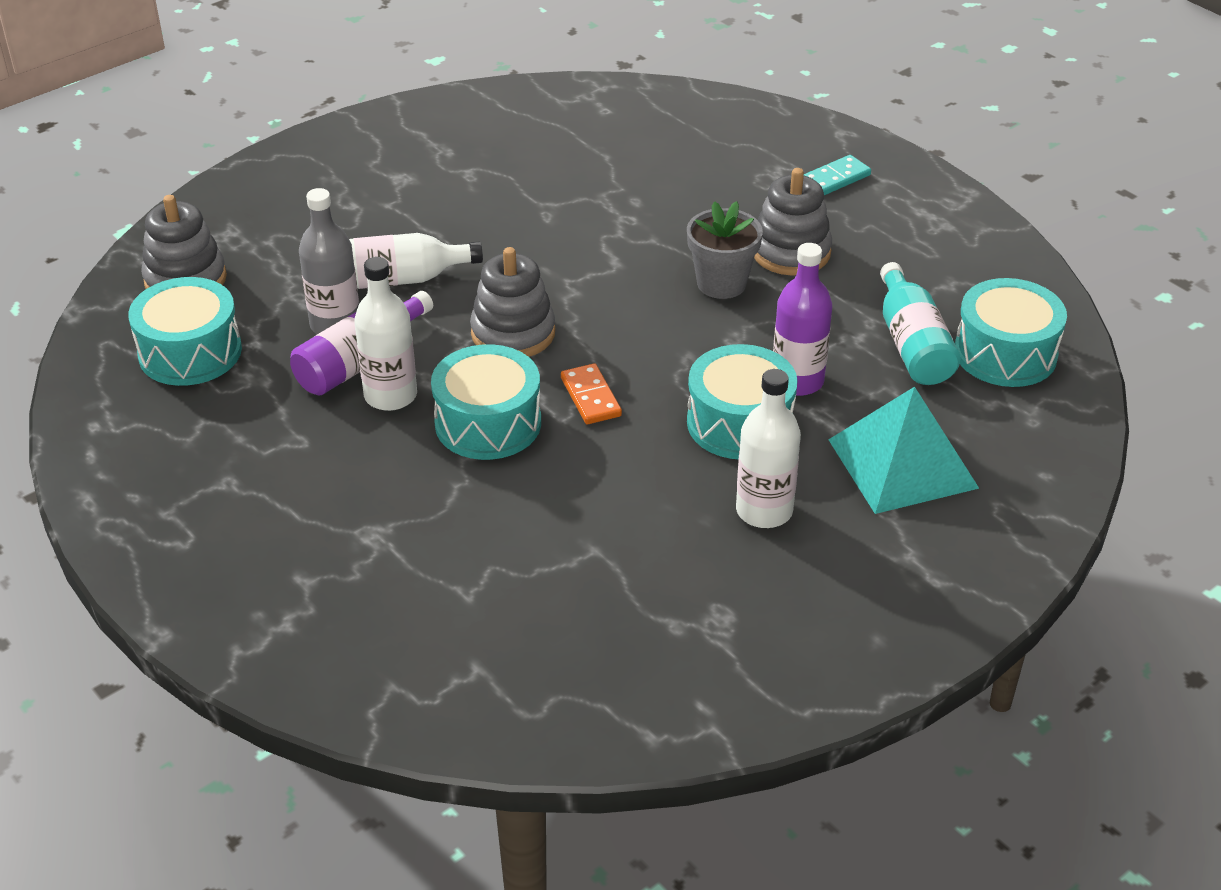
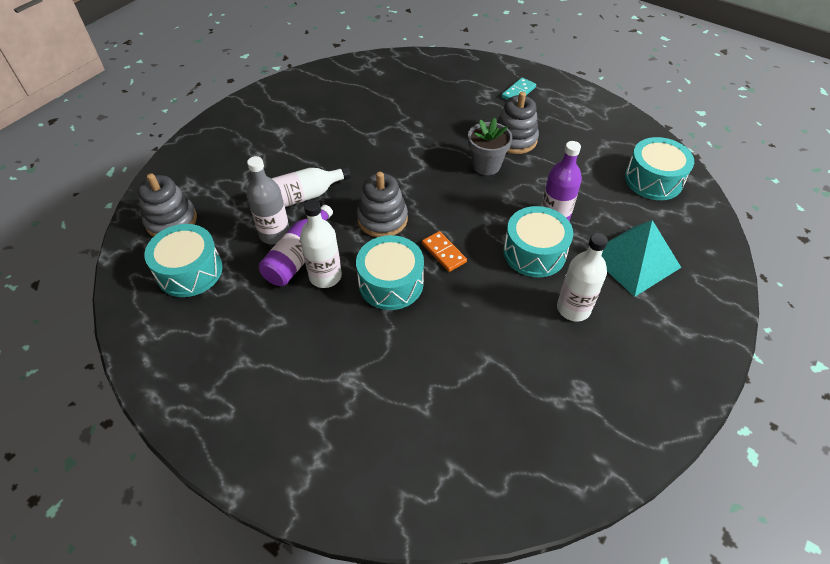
camera: 15 degrees left, 10 degrees up
turquoise bottle [880,262,961,385] -> none

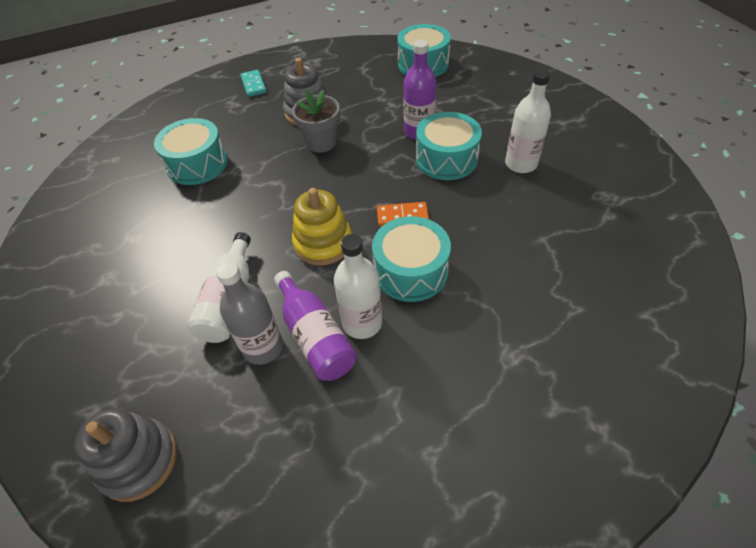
camera: 55 degrees left, 0 degrees up
turquoise drum [144,224,223,297] -> turquoise drum moved to [154,118,228,185]
grey stacking toy [357,172,408,237] -> yellow stacking toy [292,188,351,265]
turquoise pyramid [602,220,681,297] -> none

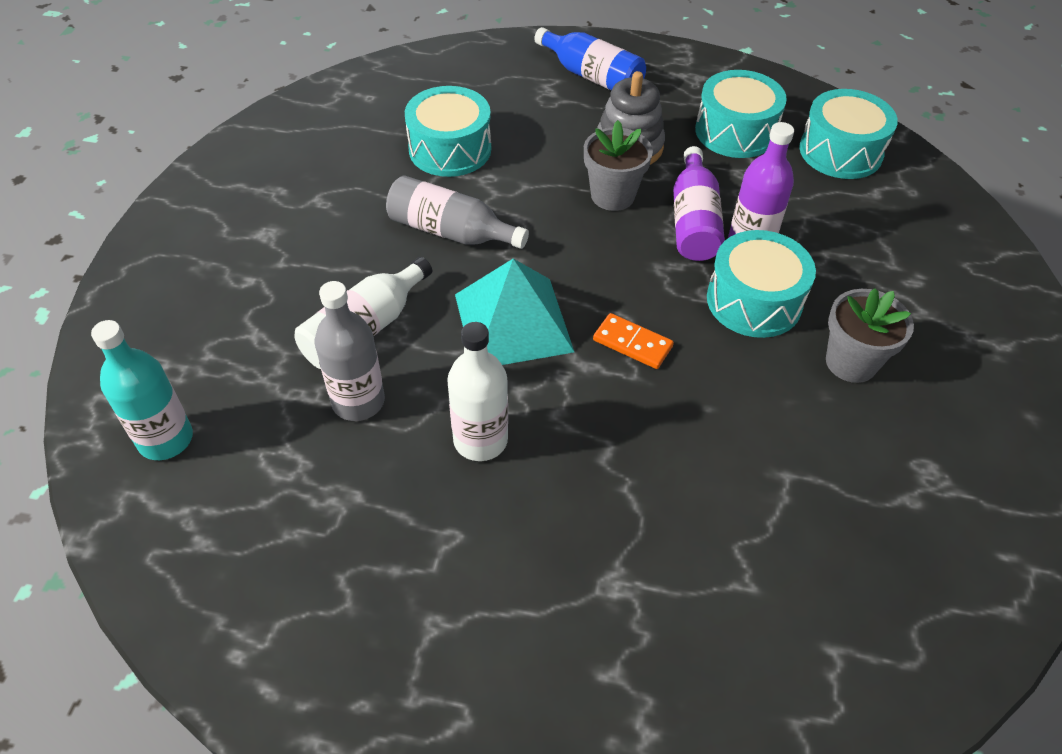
camera: 30 degrees right, 0 degrees up
grey stacking toy [74,409,177,502] -> turquoise bottle [91,320,193,460]
turquoise domino [241,70,266,97] -> blue bottle [534,27,646,90]
purple bottle [274,271,357,381] -> purple bottle moved to [673,146,725,261]
yellow stacking toy [292,188,351,265] -> turquoise pyramid [455,259,574,365]
turquoise drum [372,216,451,302] -> turquoise drum moved to [695,70,787,158]
white bottle [505,69,551,173] -> grey flower pot [826,288,914,383]
none -> grey bottle [386,176,529,249]

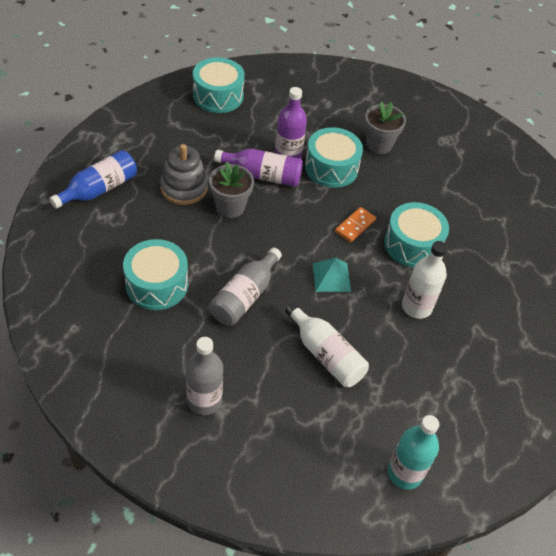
camera: 85 degrees left, 0 degrees up
grey bottle [315,281,385,421] -> grey bottle moved to [186,337,223,415]
turquoise pyramid [455,259,574,365] -> turquoise pyramid [313,258,351,292], size x0.57
turquoise drum [695,70,787,158] -> turquoise drum moved to [384,202,449,268]

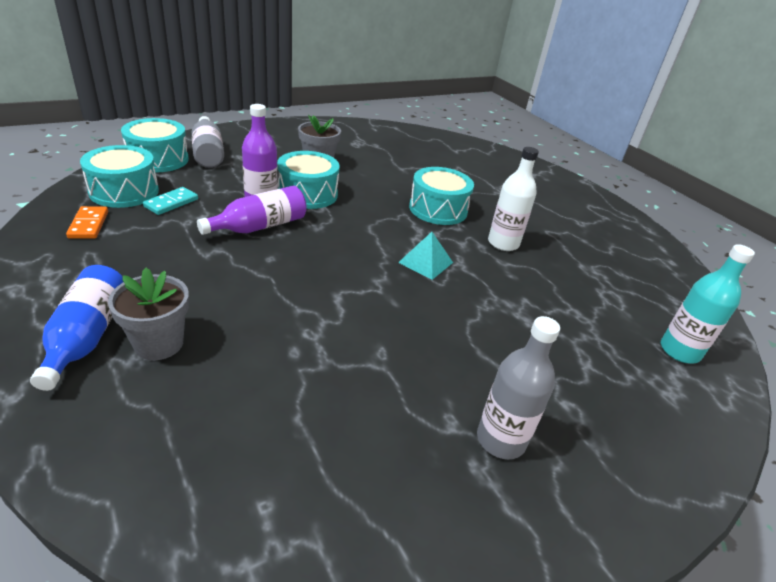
camera: 50 degrees left, 15 degrees down
turquoise drum [123,239,188,310] -> turquoise drum moved to [121,118,189,172]
grey stacking toy [160,144,208,205] -> none
grey flower pot [209,162,254,218] -> grey flower pot moved to [108,268,189,360]
grey bottle [209,247,282,326] -> grey bottle moved to [192,116,224,168]
white bottle [285,302,369,387] -> none
orange domino [335,207,376,242] -> orange domino moved to [66,206,108,239]
none -> turquoise domino [143,187,198,215]

